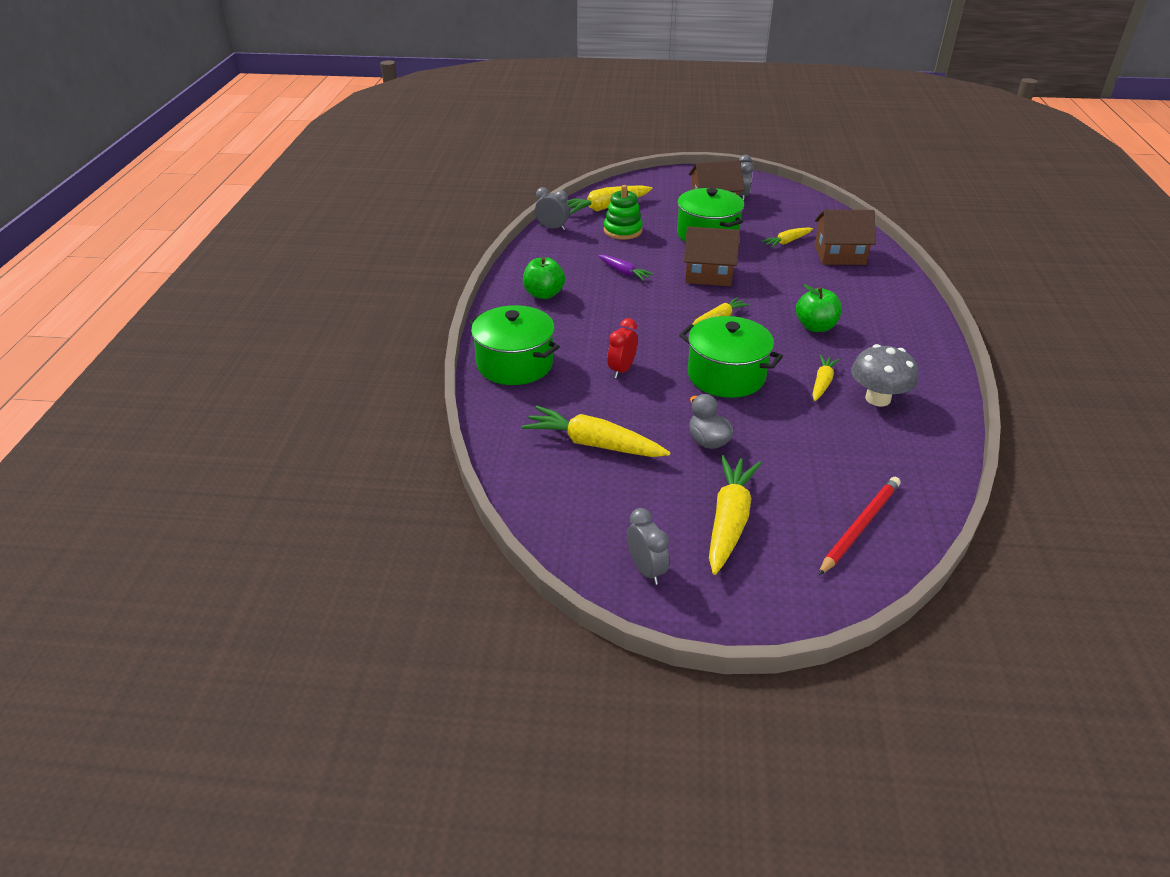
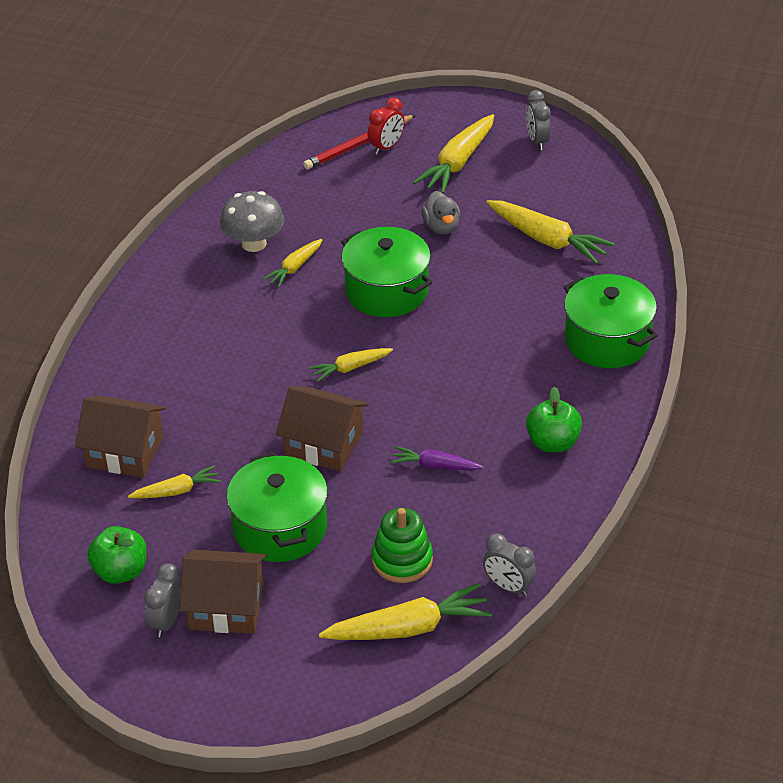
camera: 165 degrees left, 5 degrees up
purple carrot [598,255,654,281] -> purple carrot turned 45 degrees counterclockwise [391,446,483,471]
red clock [608,318,637,378] -> red clock moved to [368,97,404,155]
green apple [796,284,842,332] -> green apple moved to [87,526,147,584]

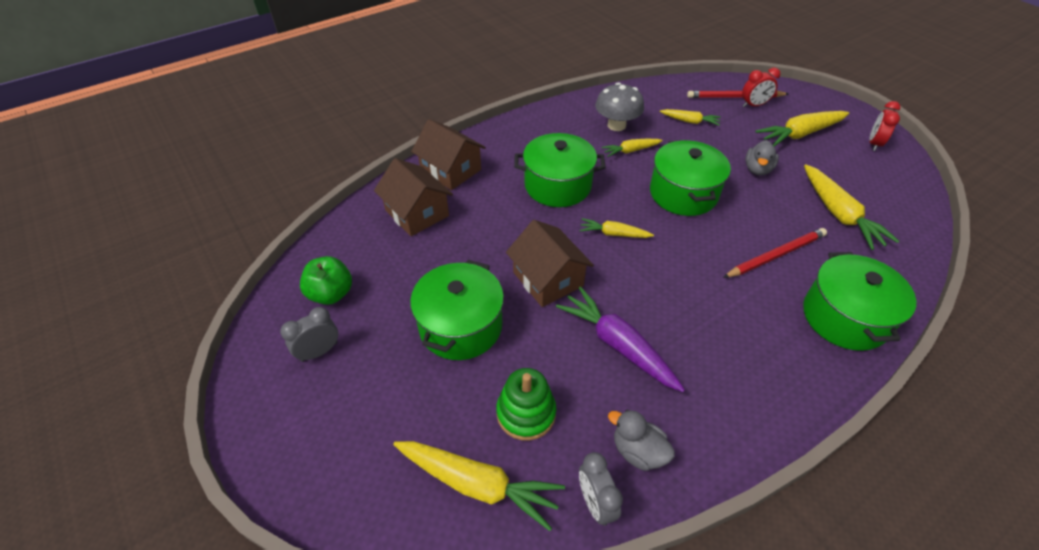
camera: 35 degrees right, 5 degrees up
yellow carrot [128,466,221,499] -> yellow carrot moved to [660,109,721,126]
brown house [179,550,267,634] -> brown house moved to [411,119,486,190]
purple carrot [391,446,483,471] -> purple carrot [556,287,685,392], size x1.74
grey clock [526,90,551,150] -> red clock [869,101,900,151]
green apple [526,387,582,452] -> none
none -> green pot [514,133,606,207]
none -> grey duck [608,410,675,471]
none -> red pencil [723,228,827,278]

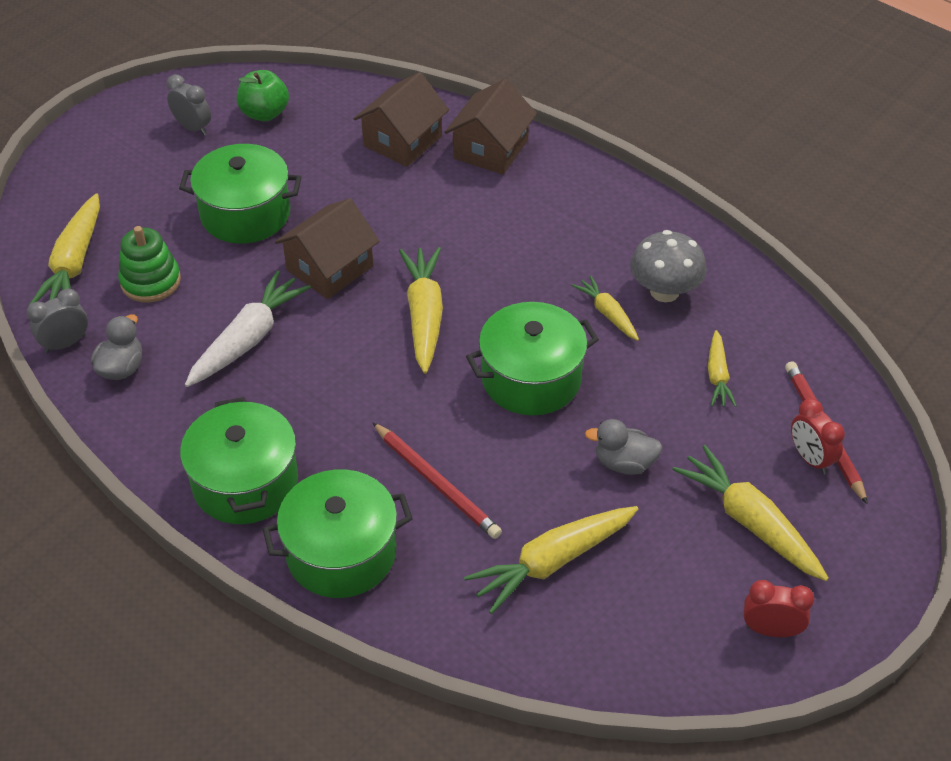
camera: 75 degrees right, 0 degrees up
green pot [514,133,606,207] -> green pot moved to [180,397,298,524]
purple carrot [556,287,685,392] -> white carrot [185,270,311,387]
yellow carrot [580,218,654,238] -> yellow carrot [399,247,443,374], size x1.74

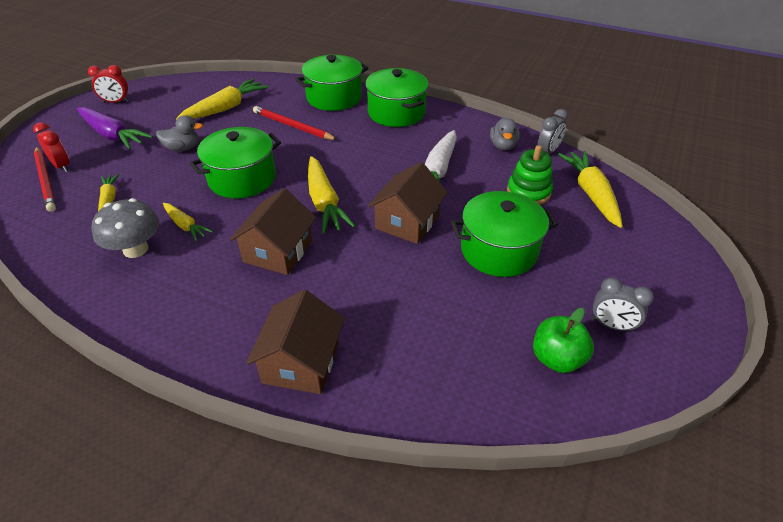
camera: 165 degrees right, 5 degrees down
brown house [354,72,449,167] -> brown house moved to [229,188,316,275]
yellow carrot [672,445,829,581] -> purple carrot [77,107,153,150]

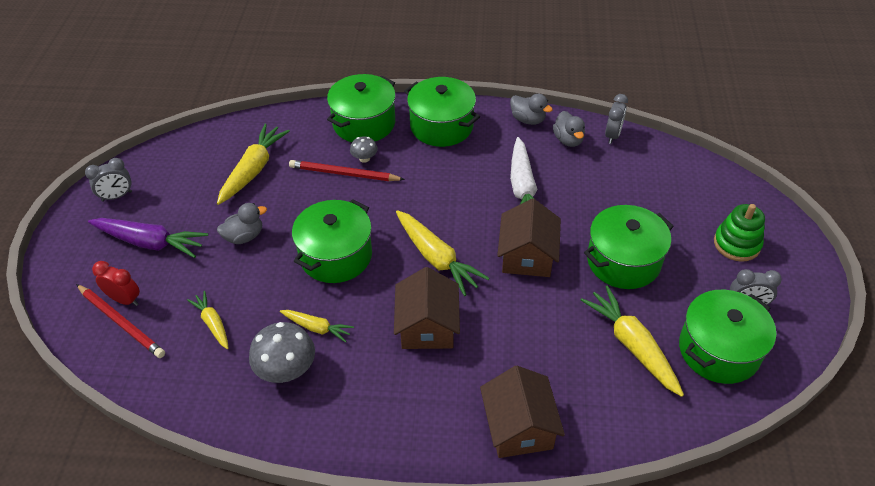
camera: 20 degrees left, 5 degrees up
red clock [88,65,129,103] -> grey clock [85,158,132,202]
green stacking toy [507,145,553,205] -> green stacking toy moved to [714,204,765,262]
green apple [533,308,594,373] -> green pot [679,290,776,384]
yellow carrot [558,151,623,228] -> yellow carrot moved to [581,285,684,397]
none -> grey mushroom [350,136,378,163]
none -> grey duck [510,94,553,125]

